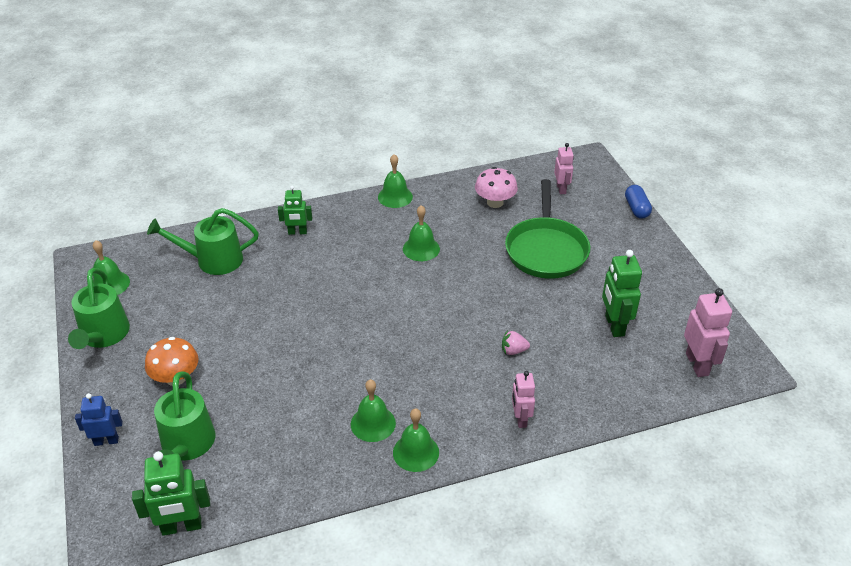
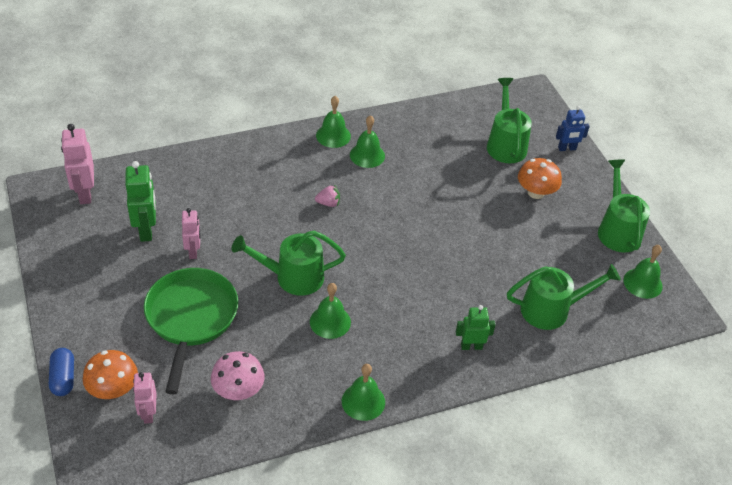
camera: 175 degrees right, 5 degrees up
green robot [132,451,210,536] -> none
pink strawberry [502,330,530,355] -> pink strawberry moved to [315,185,340,207]
pink robot [512,371,535,428] -> pink robot moved to [182,208,200,259]
none -> orange mushroom [83,350,138,399]
none -> green watering can [232,231,346,296]

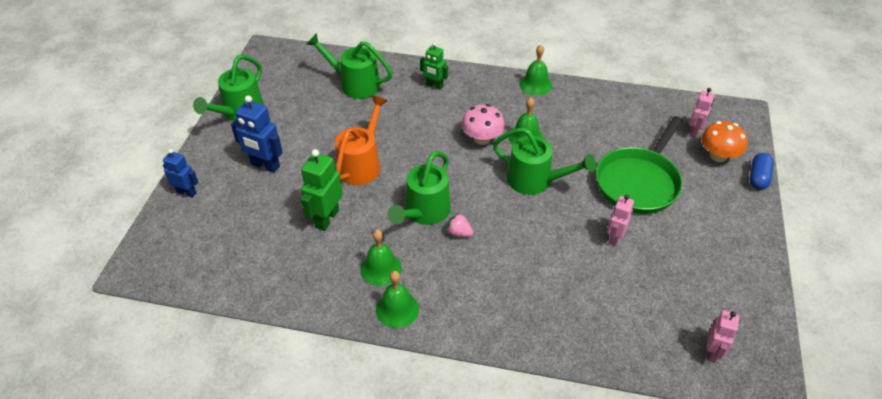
camera: 145 degrees left, 0 degrees up
pink robot [61,124,94,204] -> pink robot [707,310,739,363], size x0.65
green robot [125,161,156,242] -> green robot moved to [301,149,343,231]
pink mushroom [211,351,264,400] -> pink mushroom moved to [461,104,505,145]
green watering can [487,78,532,163] -> green watering can moved to [388,151,451,225]
orange mushroom [518,158,562,199] -> blue robot [231,95,283,173]
green bell [623,245,663,299] -> none
none -> orange watering can [335,95,388,185]

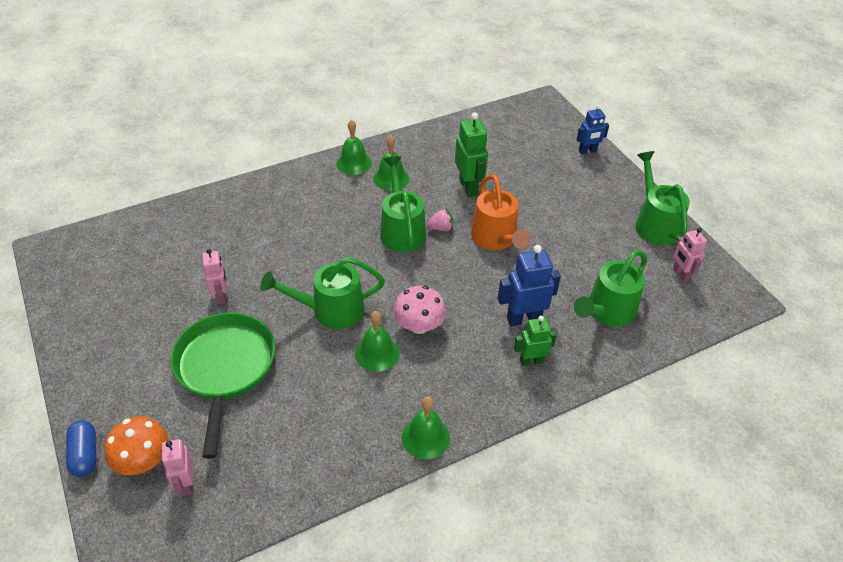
camera: 140 degrees right, 0 degrees up
blue robot [231,95,283,173] -> blue robot moved to [498,245,561,326]
green watering can [307,33,393,99] -> green watering can turned 150 degrees clockwise [574,250,647,326]
pink strawberry [446,213,473,237] -> pink strawberry moved to [427,209,453,231]
pink robot [707,310,739,363] -> pink robot moved to [673,228,707,282]

